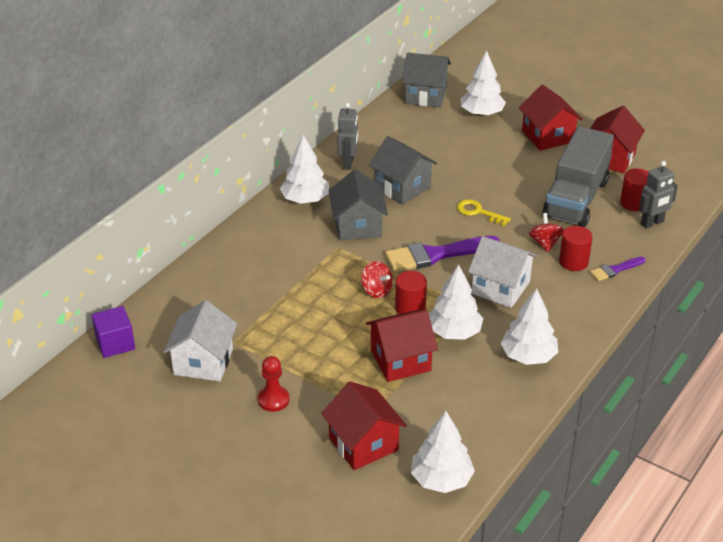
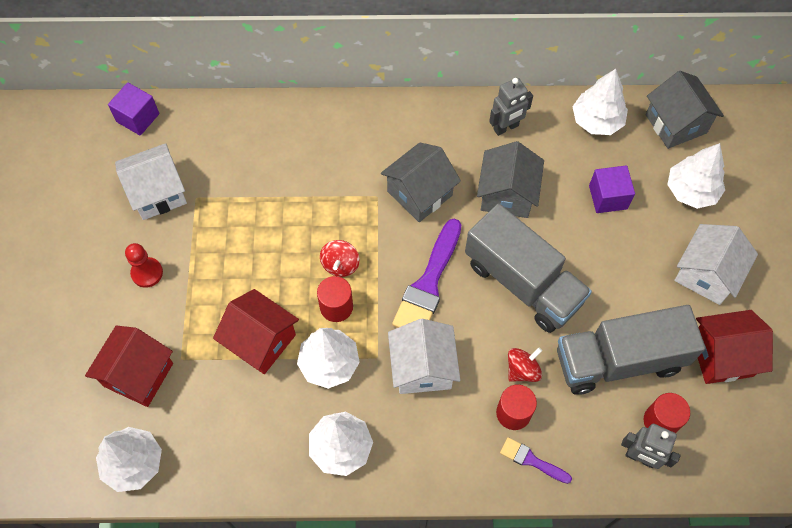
camera: 55 degrees right, 25 degrees up
white tree [280,135,329,204] -> white tree moved to [572,69,628,135]
purple brush [385,236,500,272] -> purple brush turned 105 degrees counterclockwise [392,219,462,328]
yellow key [457,199,511,226] -> grey truck [465,203,592,333]
red house [519,85,583,151] -> white house [674,224,758,305]
none -> purple cube [589,165,635,213]

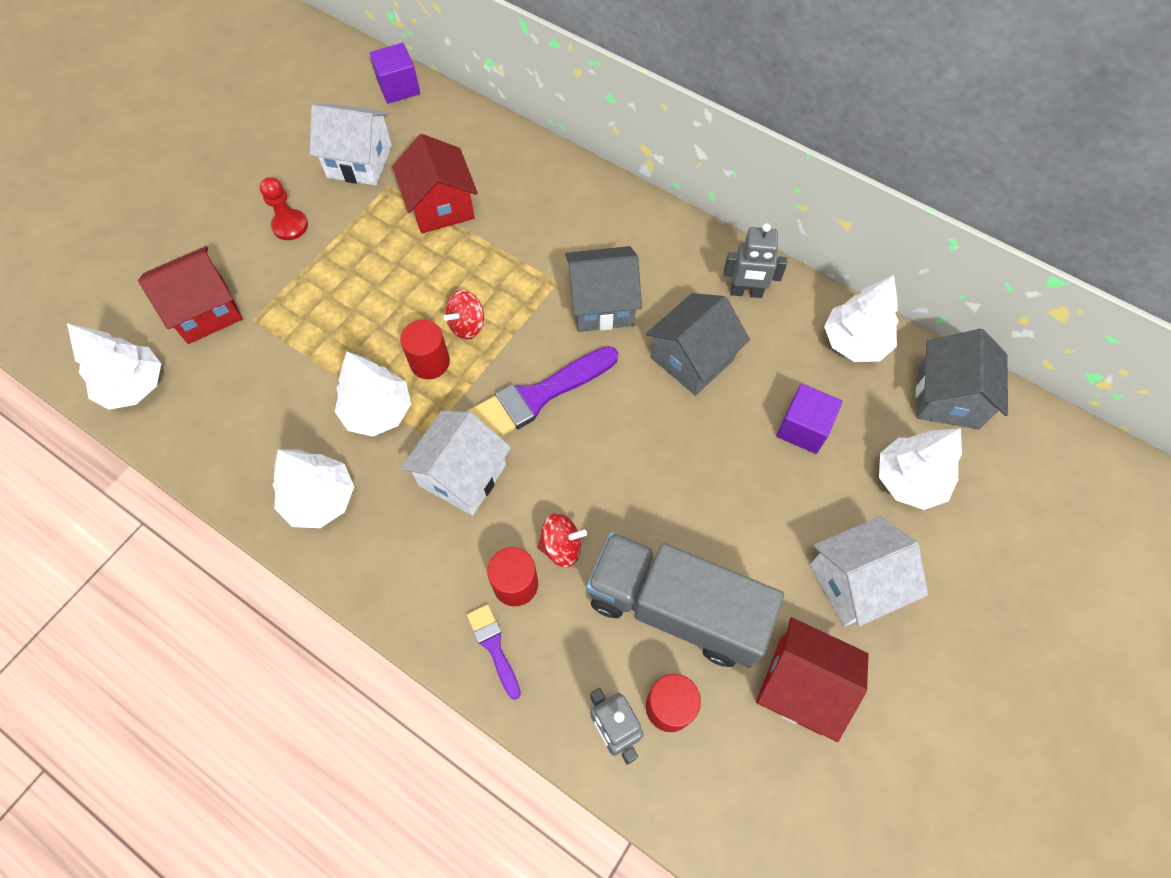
camera: 35 degrees right, 0 degrees up
red house [213,289,299,374] -> red house moved to [392,134,478,233]
grey truck [465,203,592,333] -> none

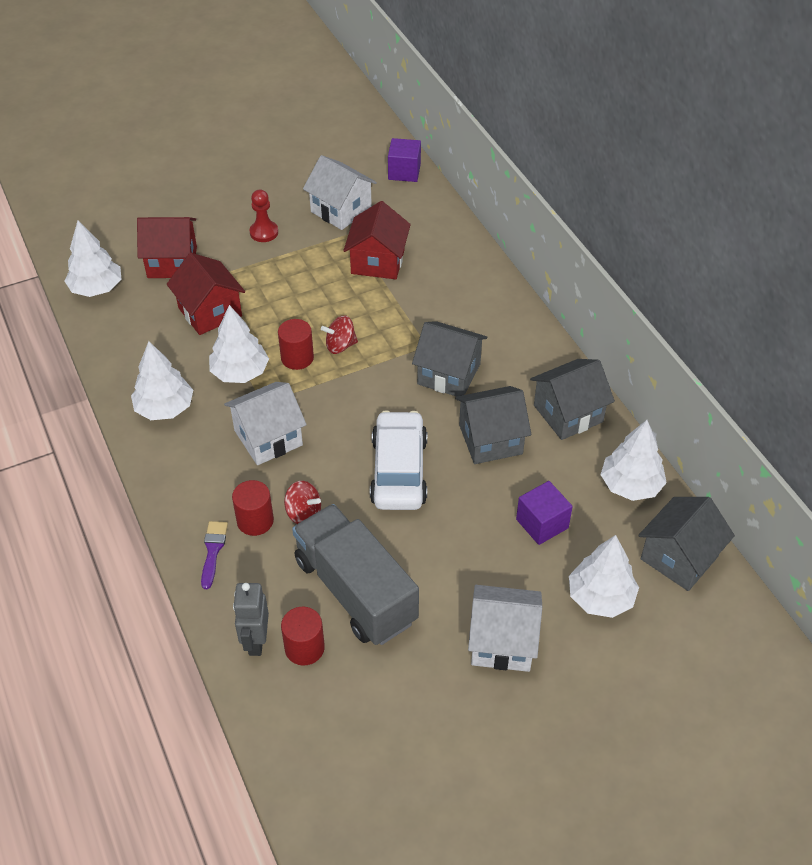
camera: 30 degrees right, 15 degrees down
purple brush [467,346,618,437] -> none
grey robot [724,223,787,298] -> grey house [530,359,615,440]
red house [756,617,869,742] -> red house moved to [167,253,245,335]
none -> white car [370,410,427,510]

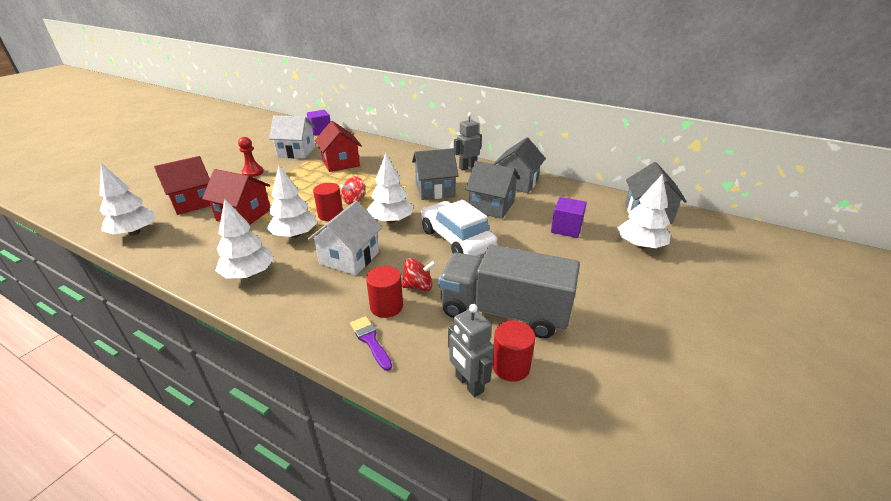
camera: 35 degrees left, 15 degrees down
grey house [455,386,531,464] -> grey house turned 75 degrees clockwise [465,161,520,219]
white house [468,585,542,672] -> none
white tree [601,420,667,501] -> white tree moved to [367,153,413,223]
none -> grey robot [454,112,482,170]

